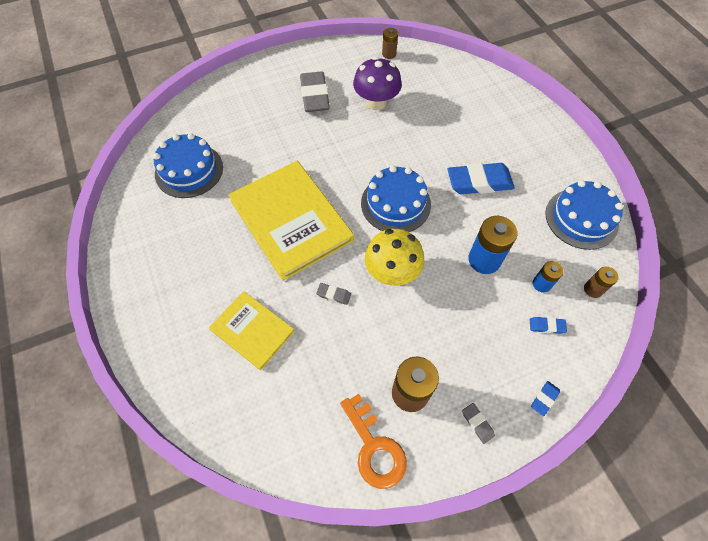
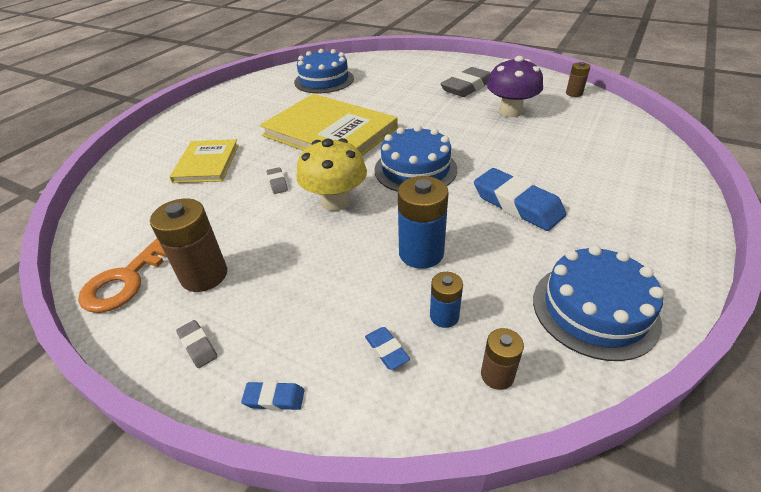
camera: 55 degrees right, 20 degrees down
yellow book [228,161,354,281] -> yellow book turned 75 degrees counterclockwise [260,94,398,156]
grey eraser [462,403,495,444] -> grey eraser turned 60 degrees counterclockwise [176,320,218,368]

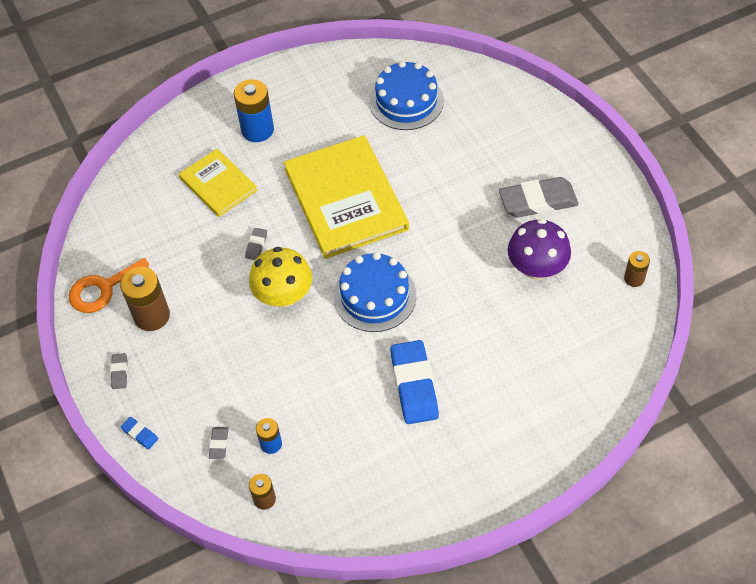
camera: 35 degrees right, 15 degrees up
yellow book [169,139,239,183] -> yellow book turned 75 degrees counterclockwise [179,148,258,217]
blue eraser [365,327,410,370] -> grey eraser [209,427,229,459]
blue battery [398,176,449,269] -> blue battery moved to [234,79,274,142]
blue cake [533,245,664,361] -> none

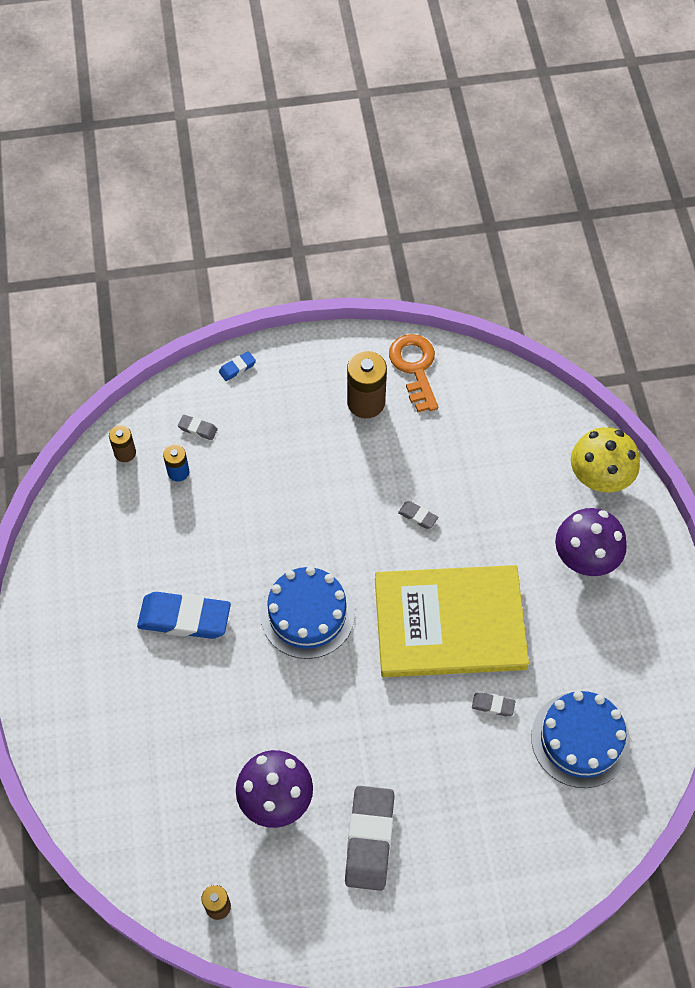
camera: 105 degrees right, 5 degrees up
grey eraser [110,353,128,389] -> grey eraser moved to [472,692,515,716]
yellow book [179,148,258,217] -> none
blue battery [234,79,274,142] -> purple mushroom [555,508,627,576]
yellow mushroom [249,247,312,308] -> yellow mushroom moved to [571,427,640,492]

